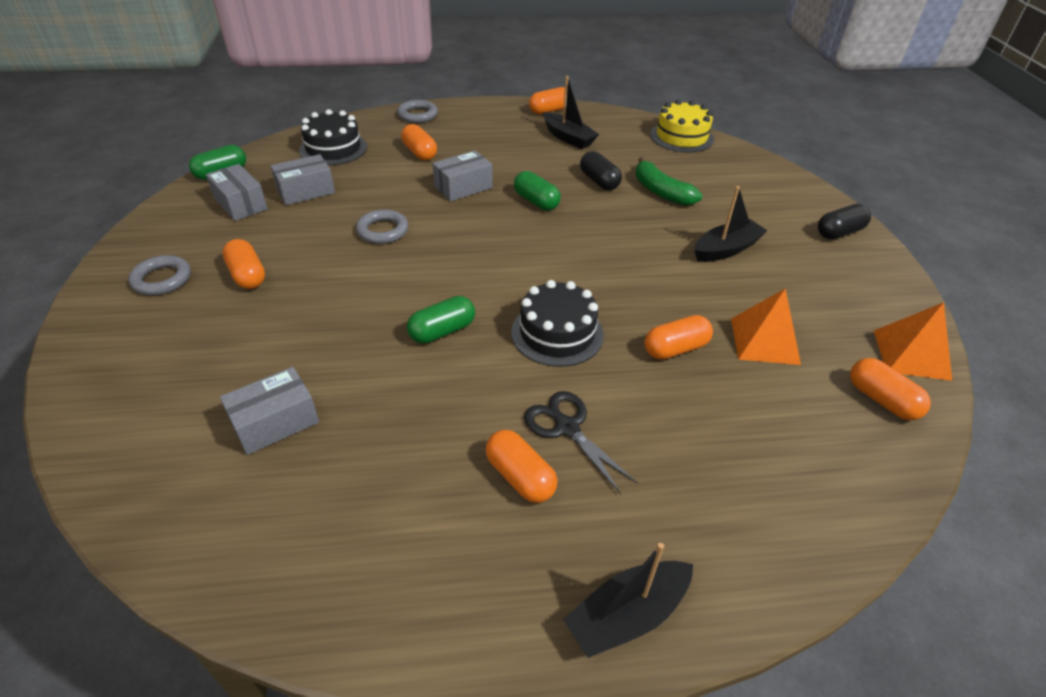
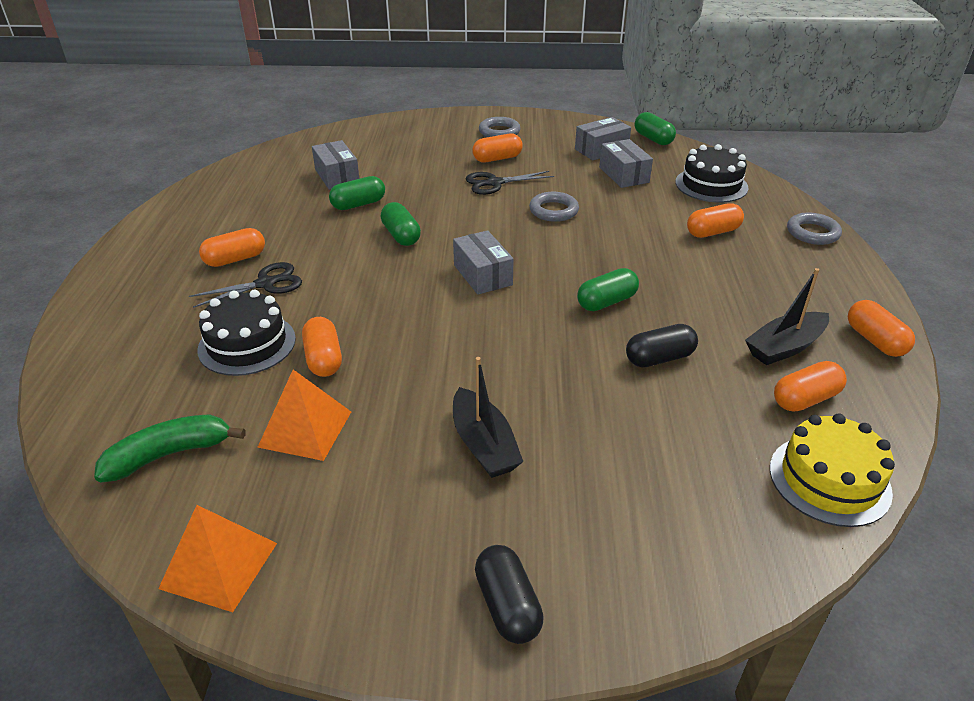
camera: 100 degrees right, 5 degrees down
grey box [433,151,493,201] -> grey box moved to [453,230,514,295]
black cake [511,280,604,367] -> black cake moved to [197,289,296,376]
black boat [563,543,693,658] -> none
green banana [635,157,703,205] -> green banana moved to [94,414,246,482]
orange capsule [850,358,931,420] -> orange capsule moved to [774,361,847,412]
none -> green capsule [329,176,385,210]
none -> black scissors [466,171,554,195]

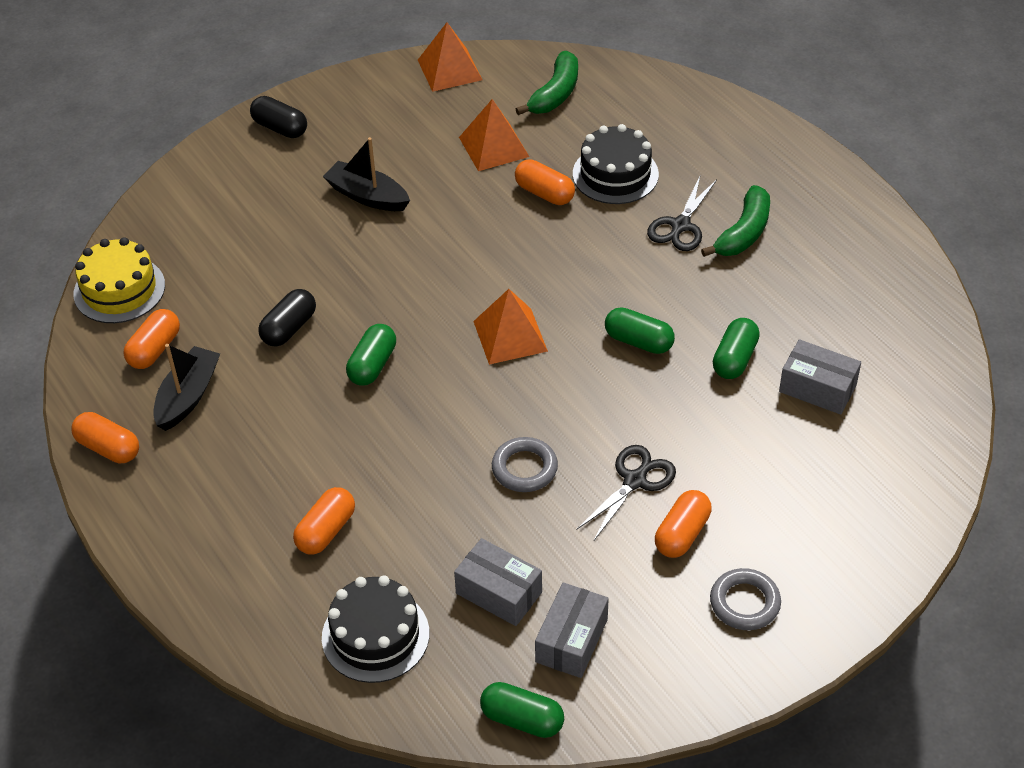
camera: 145 degrees right, 10 degrees up
orange capsule [199,228,265,267] -> green banana [701,185,770,257]
grey box [453,230,514,295] -> orange pyramid [473,289,548,365]
grey ring [787,213,842,245] -> none

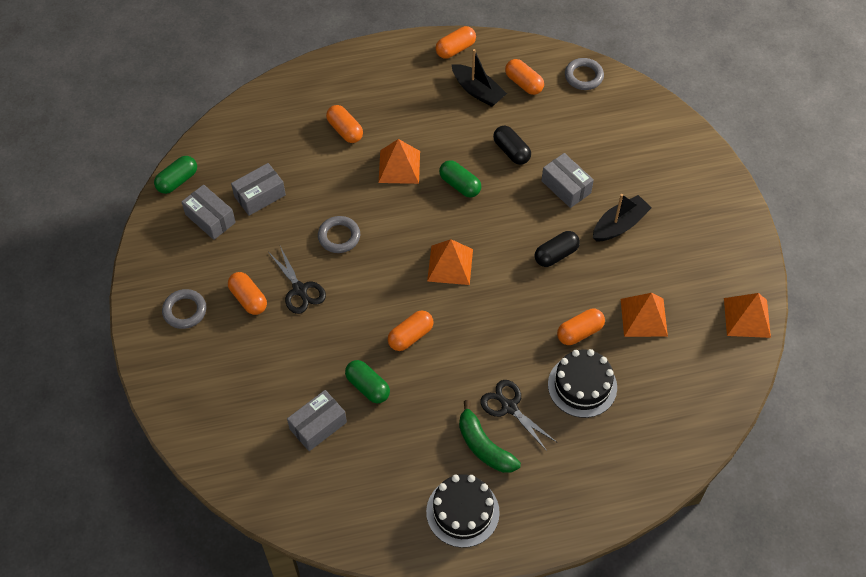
camera: 110 degrees right, 10 degrees up
yellow cake [73,237,165,323] -> grey ring [565,58,604,90]
black capsule [250,96,307,138] -> black capsule moved to [535,231,580,267]
black cake [322,575,429,683] -> black cake moved to [426,474,500,548]
green banana [516,51,578,115] -> none
green capsule [605,307,675,354] -> orange capsule [388,310,434,351]
none -> orange pyramid [379,139,420,184]
none -> grey box [541,153,594,208]

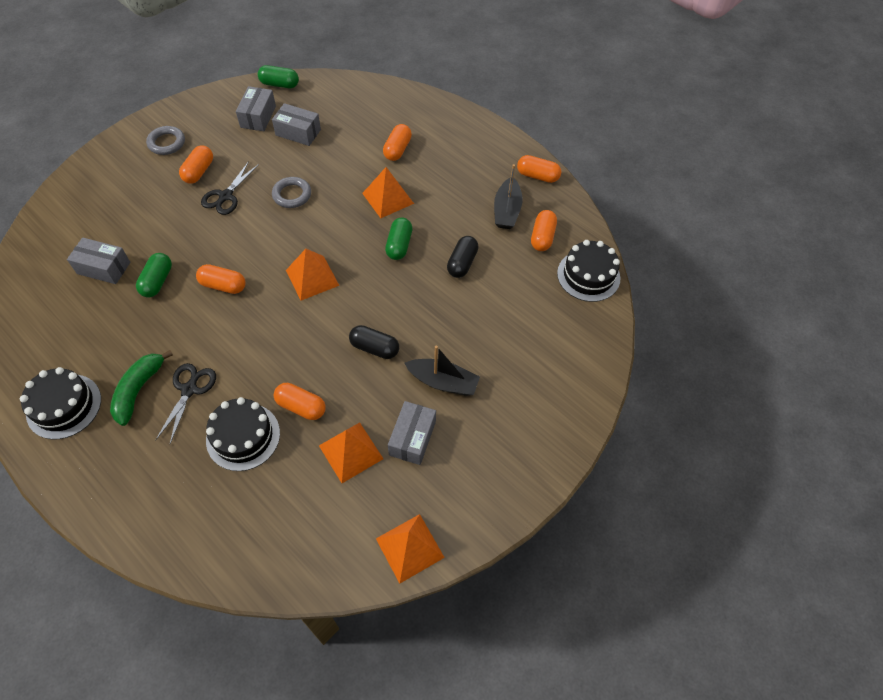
camera: 55 degrees right, 0 degrees up
grey box [541,153,594,208] -> grey box moved to [388,401,436,465]
grey ring [565,58,604,90] -> black cake [557,240,620,302]

